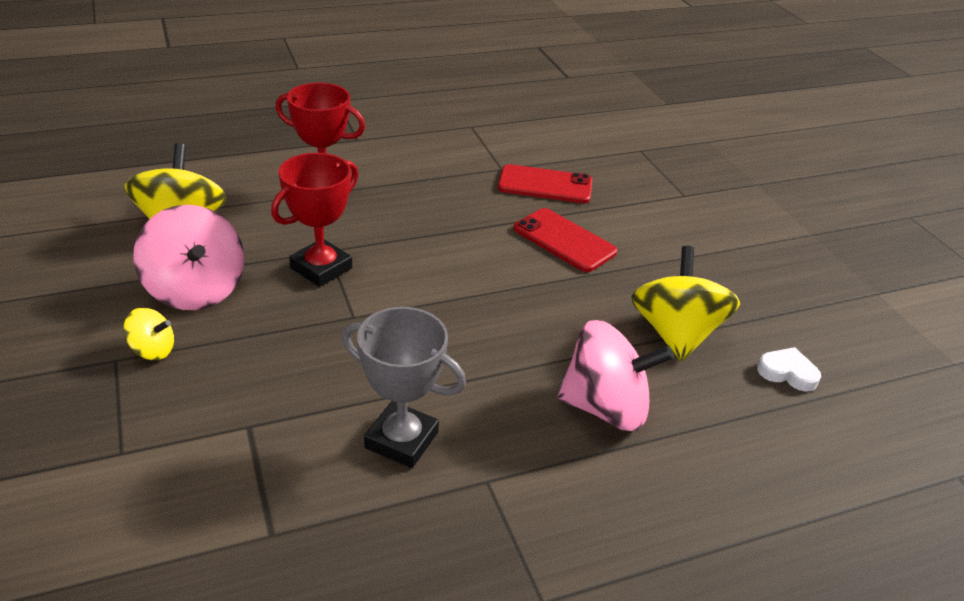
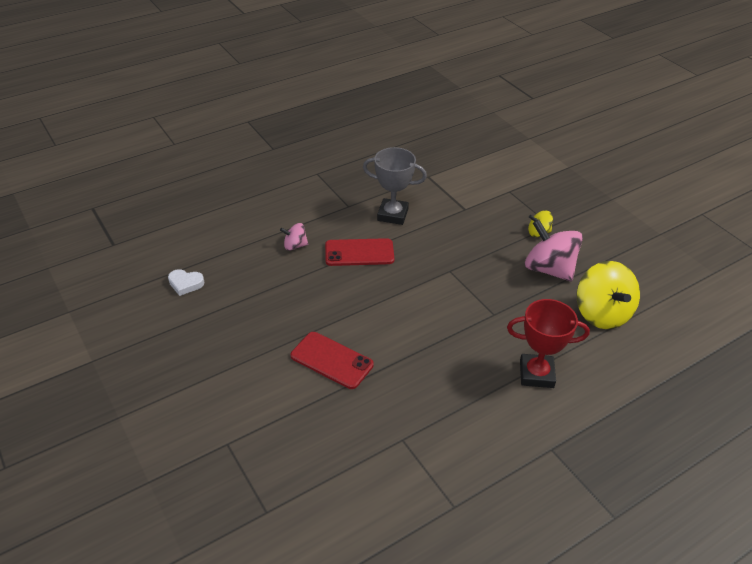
camera: 170 degrees right, 5 degrees up
red trophy [271,153,358,287] -> none
red phone [498,164,592,203] -> red phone moved to [325,238,394,266]
pink spinning top [557,320,674,432] -> pink spinning top [280,223,308,251], size x0.50
yellow spinning top [631,246,740,361] -> none

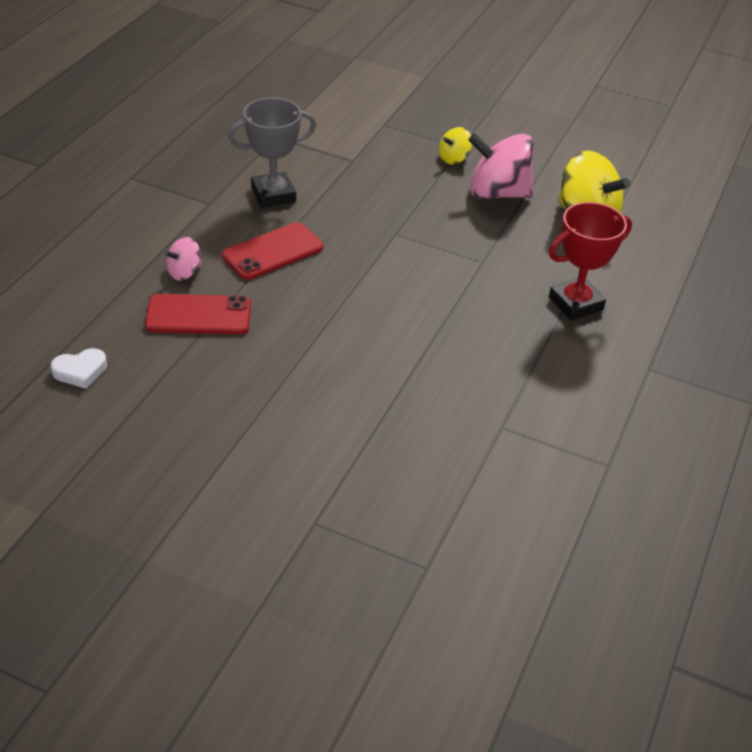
camera: 35 degrees left, 0 degrees up
red phone [291,332,374,389] -> red phone moved to [145,294,251,334]

